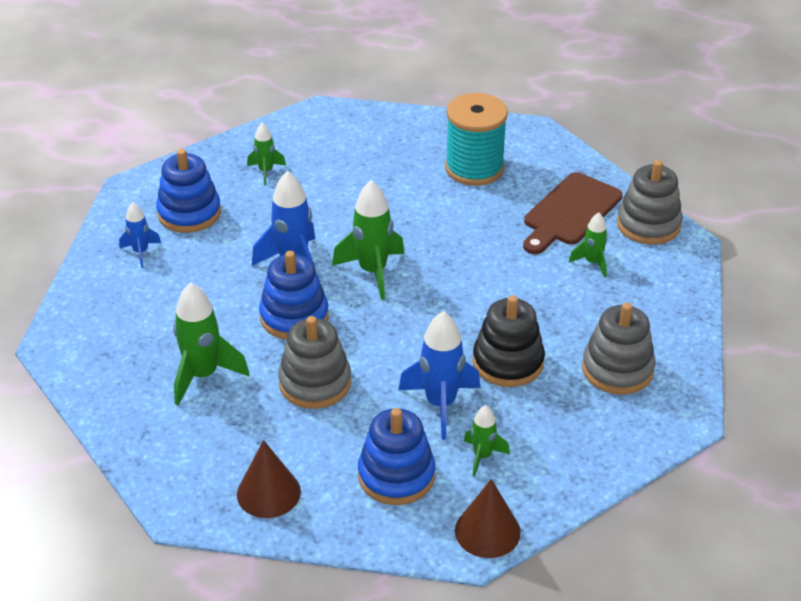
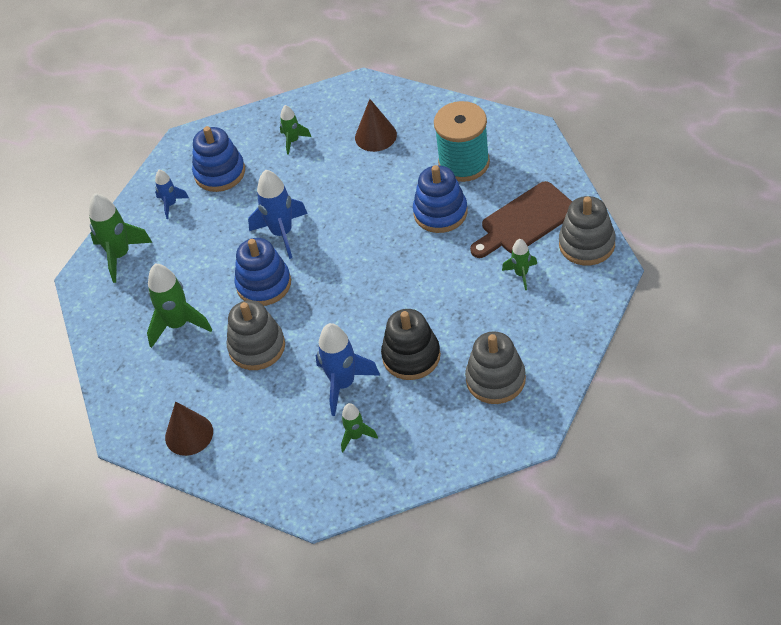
camera: 25 degrees right, 10 degrees up
green rocket [332,180,405,300] -> green rocket moved to [89,193,152,283]
blue stacking toy [358,408,435,505] -> blue stacking toy moved to [413,165,468,233]
brown cone [455,479,521,558] -> brown cone moved to [355,99,397,152]

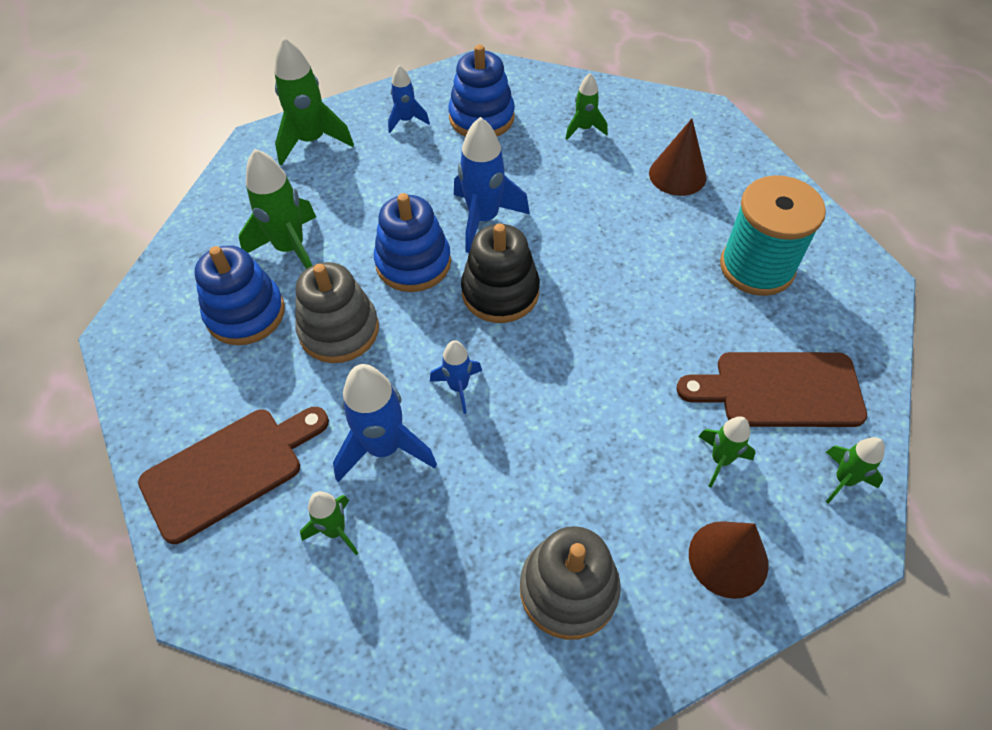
camera: 30 degrees right, 5 degrees up
brown cone [165,401,213,456] -> brown cone moved to [689,521,769,599]
black stacking toy [381,309,441,380] -> black stacking toy moved to [461,224,540,323]
blue stacking toy [413,165,468,233] -> blue stacking toy moved to [195,245,285,345]
grey stacking toy [559,196,616,265] -> green rocket [826,437,885,504]
none -> brown cutting board [138,407,329,544]
none -> blue rocket [430,340,482,414]

